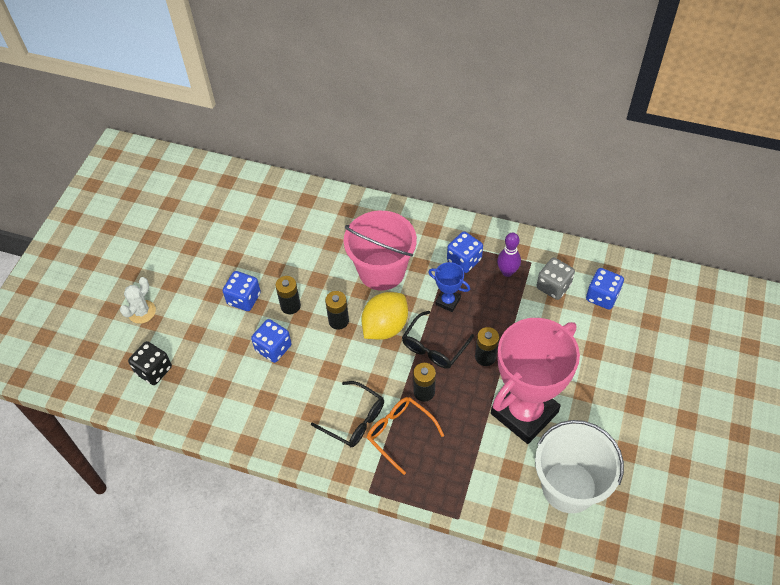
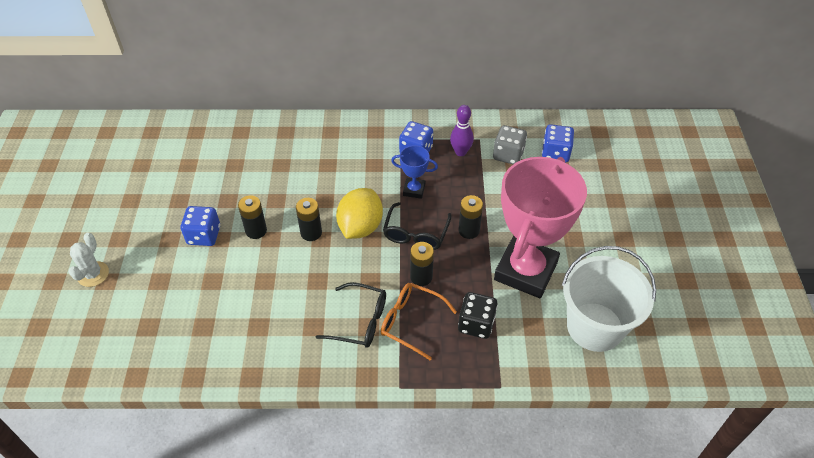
camera: 20 degrees left, 5 degrees down
black dice [128,341,172,385] -> black dice moved to [458,292,497,339]
blue dice [251,319,292,363] -> none
pink bucket [344,211,417,290] -> none

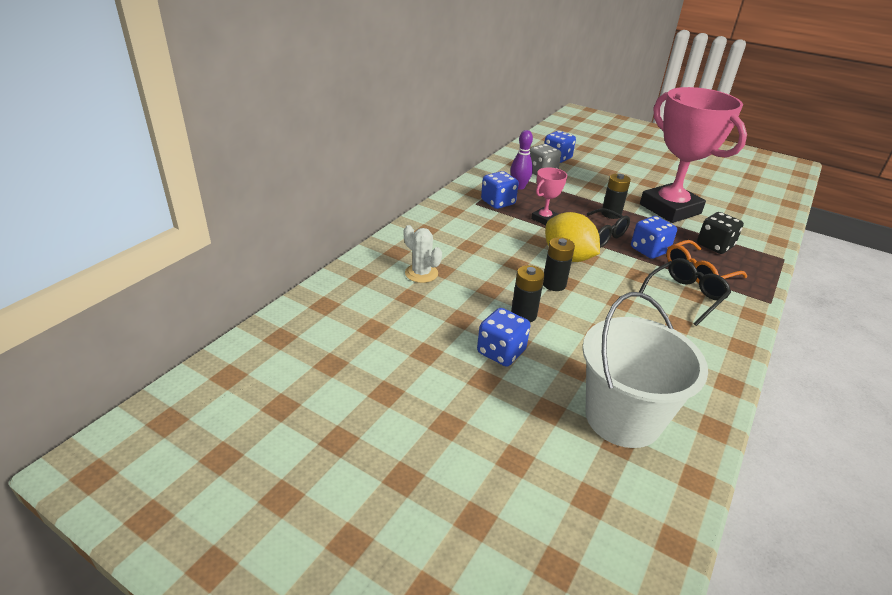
camera: 60 degrees left, 15 degrees down
white cactus [69,233,109,287] -> white cactus moved to [404,225,442,283]
blue trophy [391,145,438,199] -> pink trophy [531,167,567,225]
black battery [410,242,434,286] -> blue dice [631,216,677,259]
white bucket [562,246,656,352] -> white bucket moved to [582,292,708,448]

